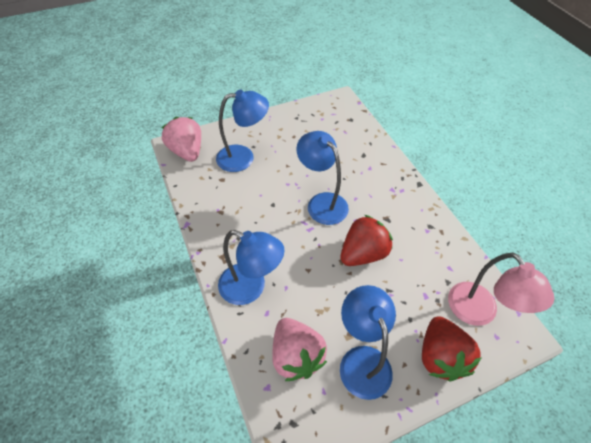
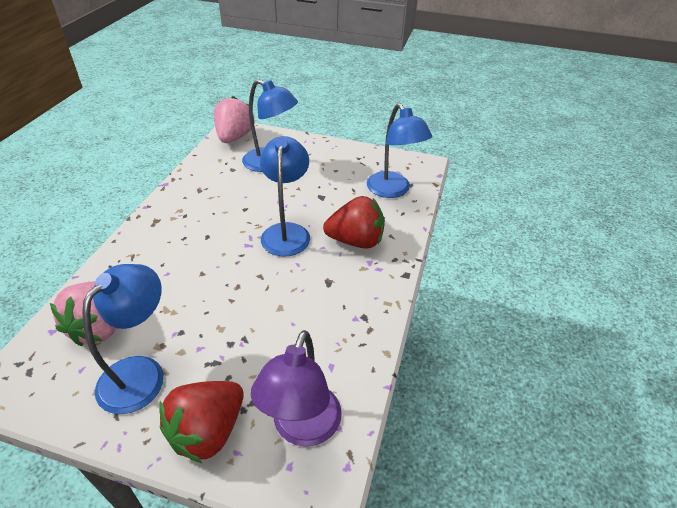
camera: 40 degrees right, 10 degrees down
blue lamp [218,230,285,305] -> blue lamp moved to [367,103,432,198]
red strawberry [340,215,393,266] -> red strawberry moved to [323,196,385,249]
pink lamp [448,253,555,326] -> purple lamp [251,330,342,447]

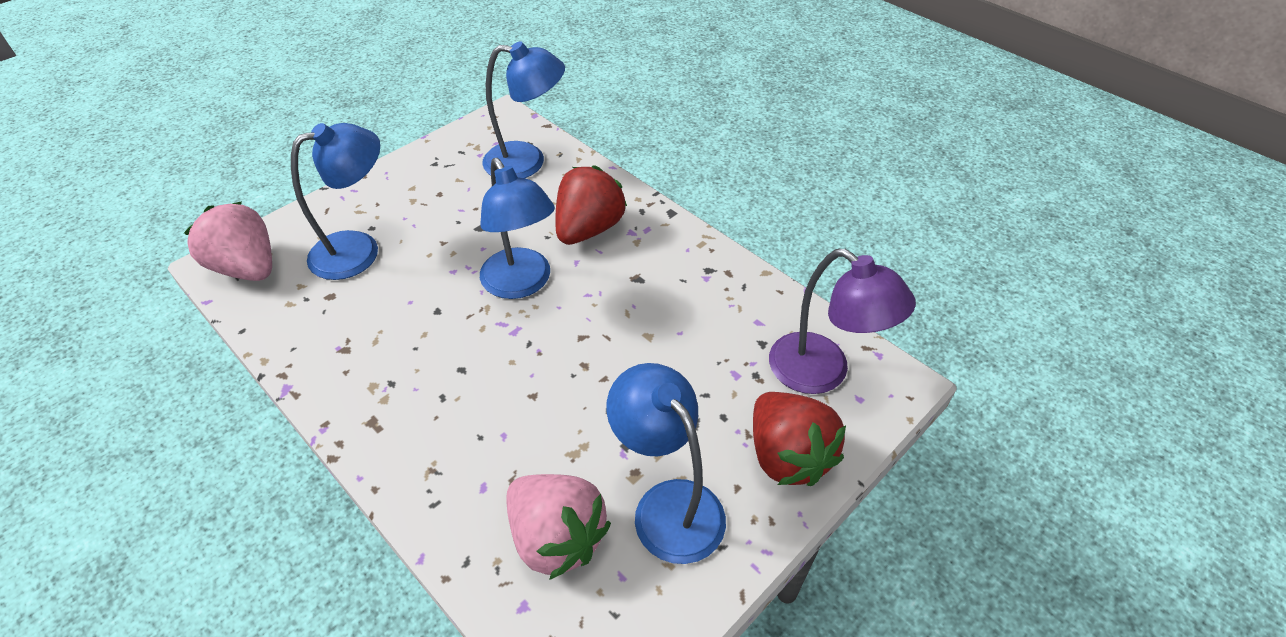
camera: 60 degrees left, 5 degrees up
blue lamp [260,136,310,257] -> blue lamp turned 150 degrees counterclockwise [480,158,555,299]

